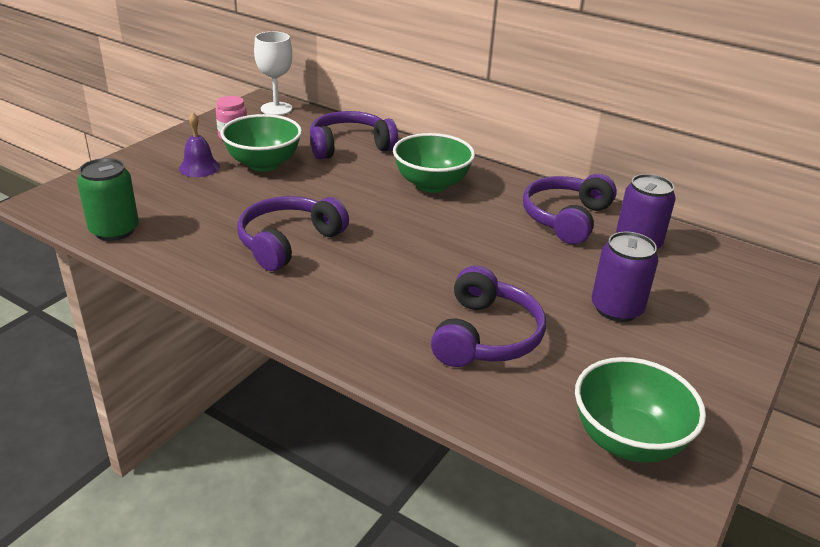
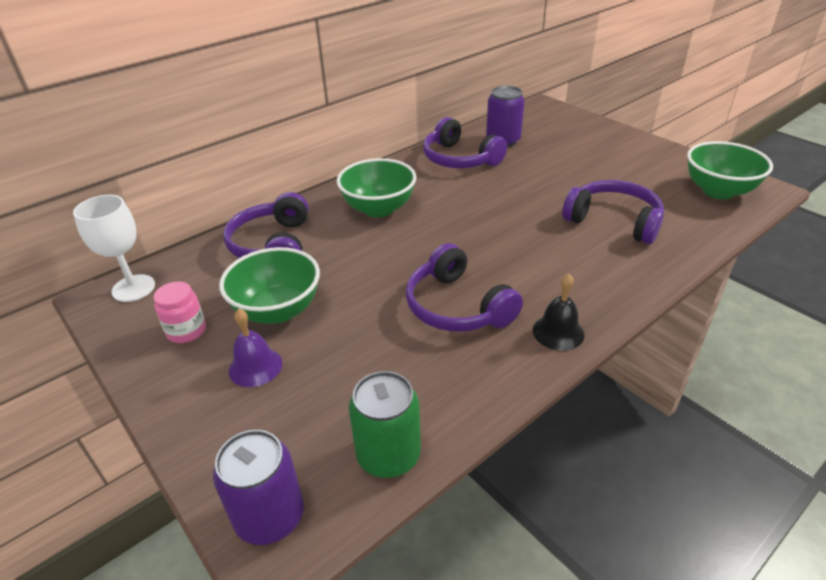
camera: 70 degrees left, 5 degrees up
purple can [592,232,659,322] -> purple can moved to [213,430,304,545]
none -> black bell [533,273,584,351]

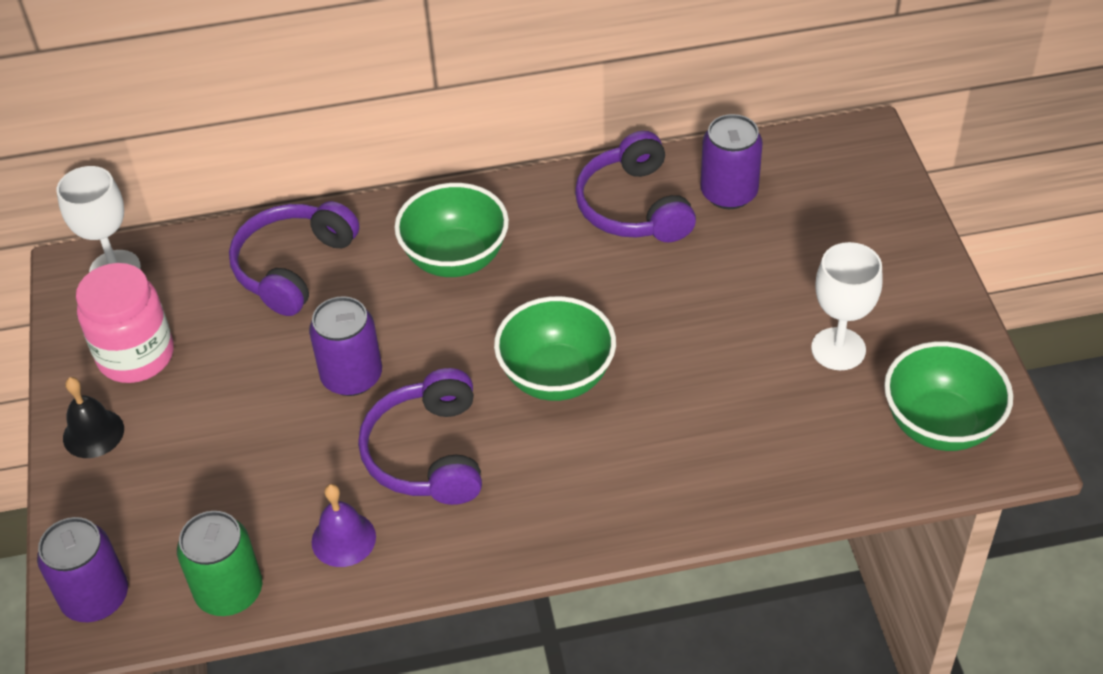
camera: 30 degrees right, 10 degrees up
pink jar [154,282,206,343] -> pink jar [76,263,174,383], size x1.68
green bowl [219,247,320,324] -> green bowl moved to [494,296,616,401]
purple bell [229,309,282,387] -> purple bell moved to [311,484,376,567]
black bell [533,273,584,351] -> black bell moved to [63,377,124,458]
purple headphones [562,180,664,244] -> none
none -> purple can [309,296,382,396]
none -> white goblet [811,242,883,370]

